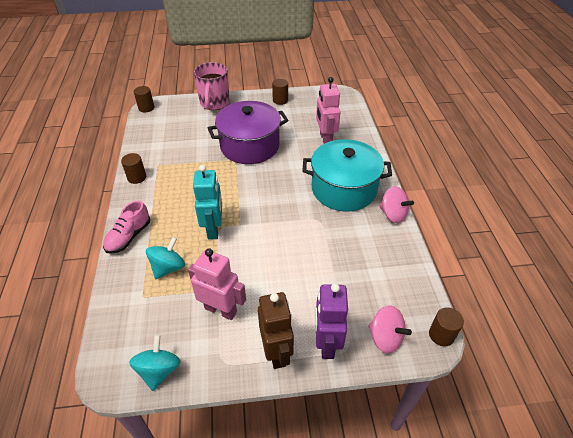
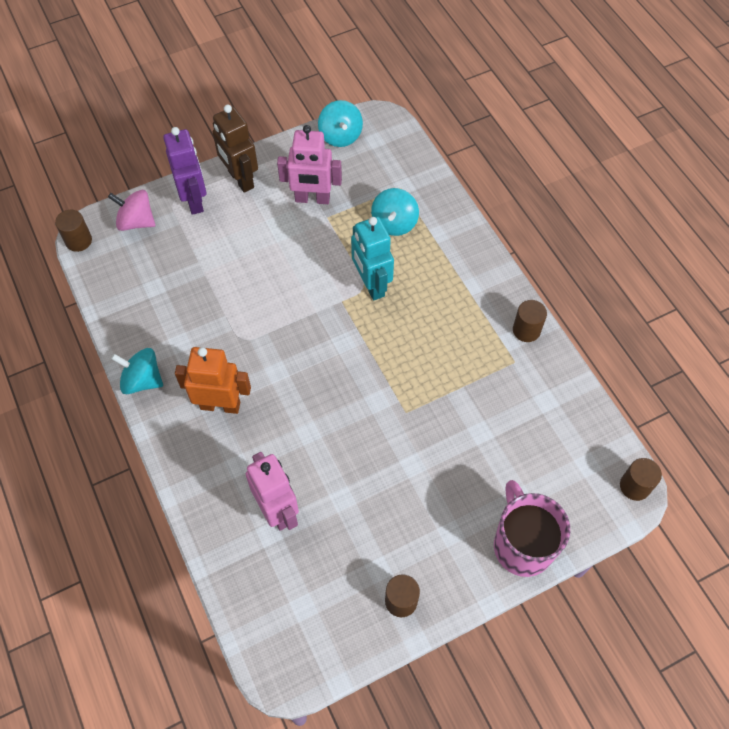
camera: 160 degrees right, 15 degrees up
pink shoe [103,201,150,254] -> none
purple pot [208,101,288,164] -> none
turquoise pot [303,139,392,211] -> orange robot [175,347,251,414]
pink spinning top [379,186,414,223] -> turquoise spinning top [111,348,163,394]

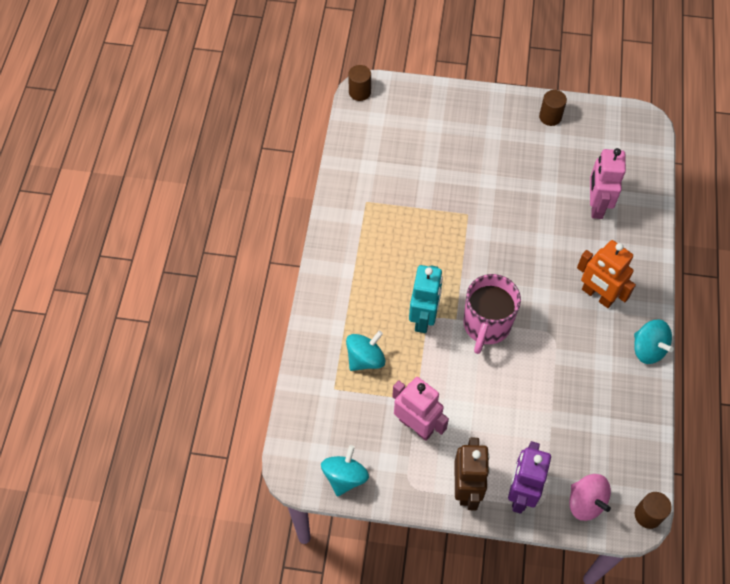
camera: 145 degrees left, 0 degrees up
pink mug [494,480,570,577] -> pink mug moved to [463,274,521,354]
brown cylinder [513,300,547,342] -> none

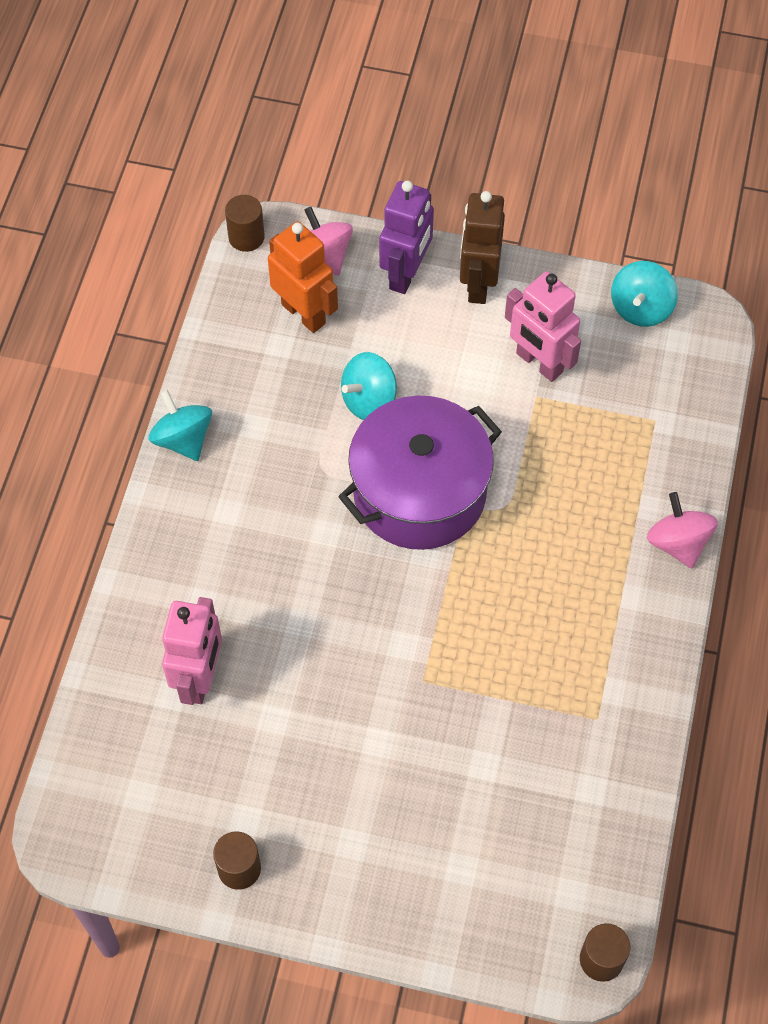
camera: 175 degrees left, 0 degrees up
turquoise spinning top [346,331,385,371] -> turquoise spinning top moved to [341,352,397,420]
turquoise robot [409,265,443,333] -> none
pink mug [463,274,521,354] -> purple pot [338,395,502,550]
orange robot [577,240,636,308] -> orange robot moved to [268,221,338,333]
none -> pink spinning top [647,492,718,569]

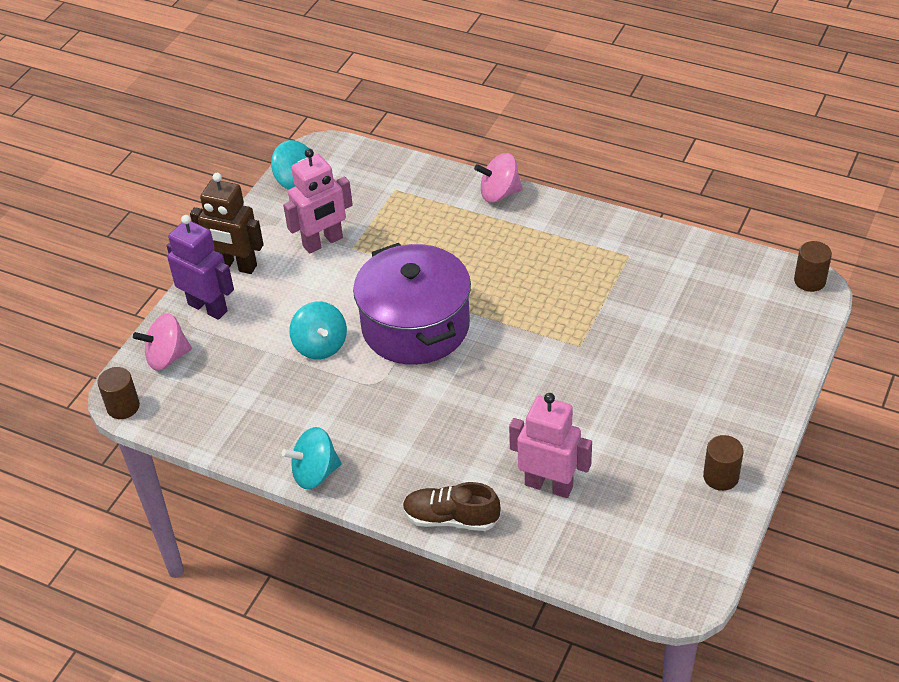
camera: 75 degrees left, 15 degrees down
orange robot [268,221,338,333] -> none
none -> brown shoe [403,482,500,531]

